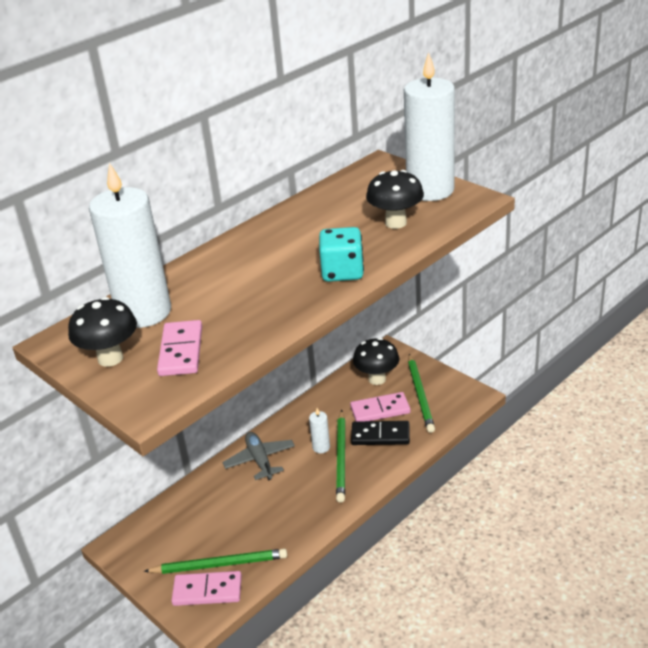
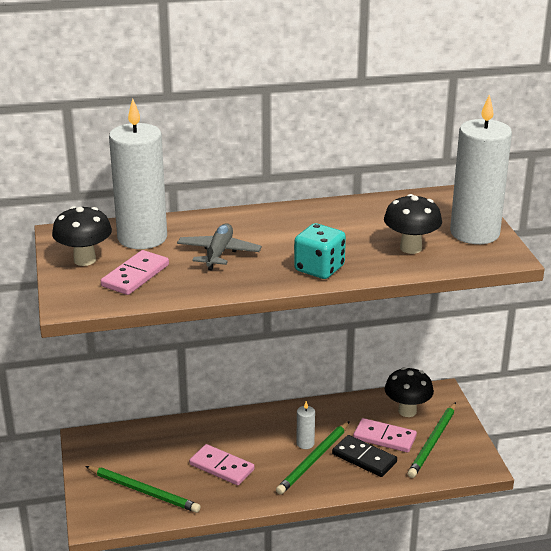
camera: 30 degrees right, 5 degrees down
pink domino [171,571,242,606] -> pink domino moved to [189,444,255,485]
grey plane [222,432,295,480] -> grey plane moved to [177,223,262,270]

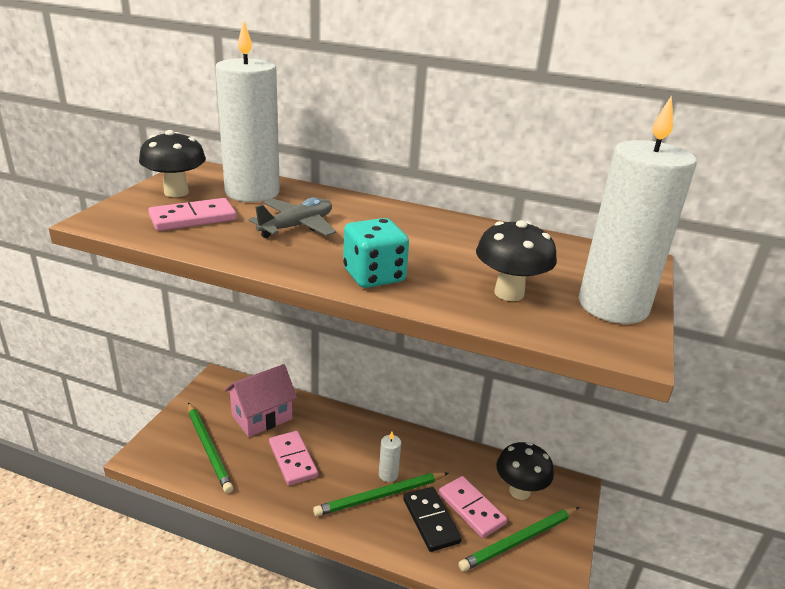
camera: 30 degrees right, 0 degrees up
none -> pink house [225,364,297,437]

